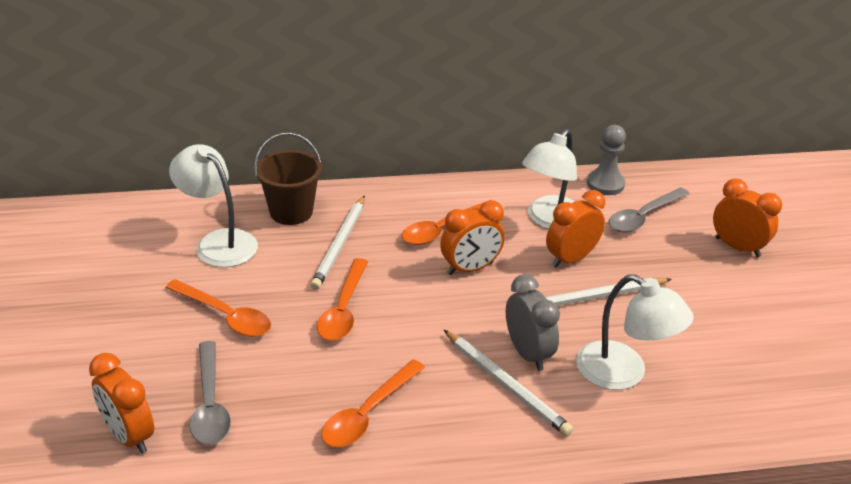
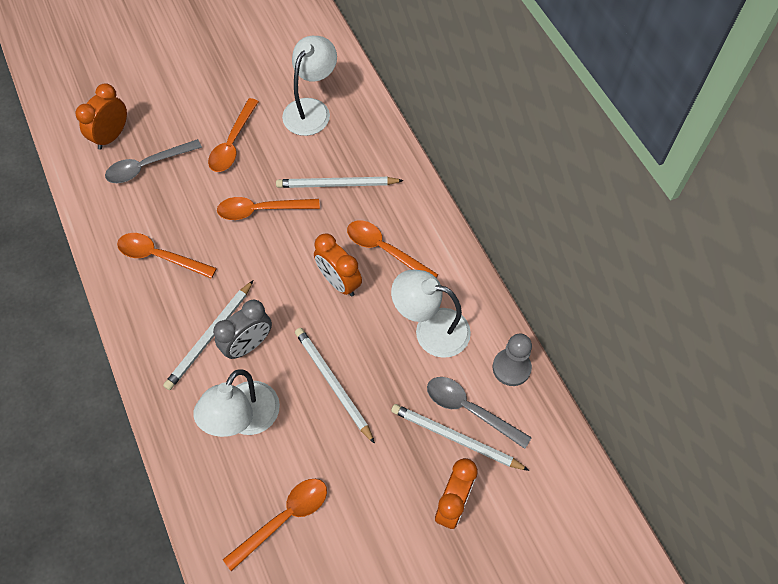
camera: 75 degrees right, 25 degrees up
brown bucket [254,132,322,225] -> none
orange clock [546,190,605,268] -> none
none -> orange spoon [223,479,327,571]
none -> white pencil [391,404,529,471]

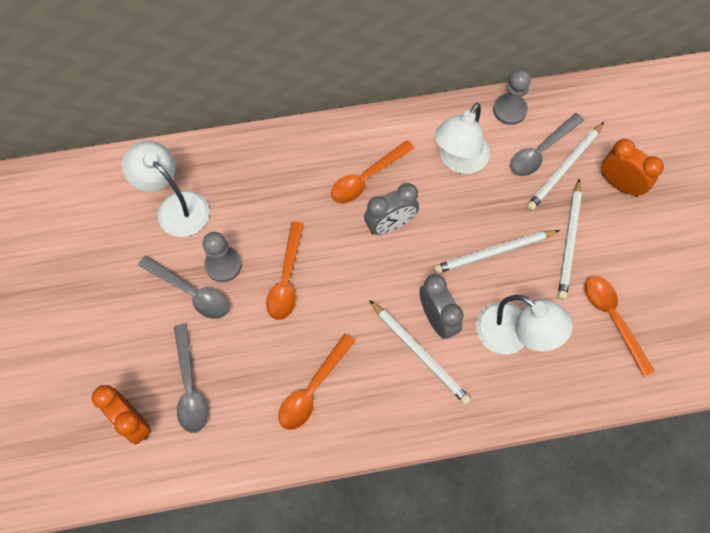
camera: 75 degrees left, 5 degrees up
orange spoon [208,98,259,172] -> grey spoon [138,256,229,319]
white pencil [276,177,404,188] -> white pencil moved to [558,179,582,300]
orange clock [314,233,362,296] -> grey clock [364,183,419,235]
none -> grey pawn [203,232,242,282]

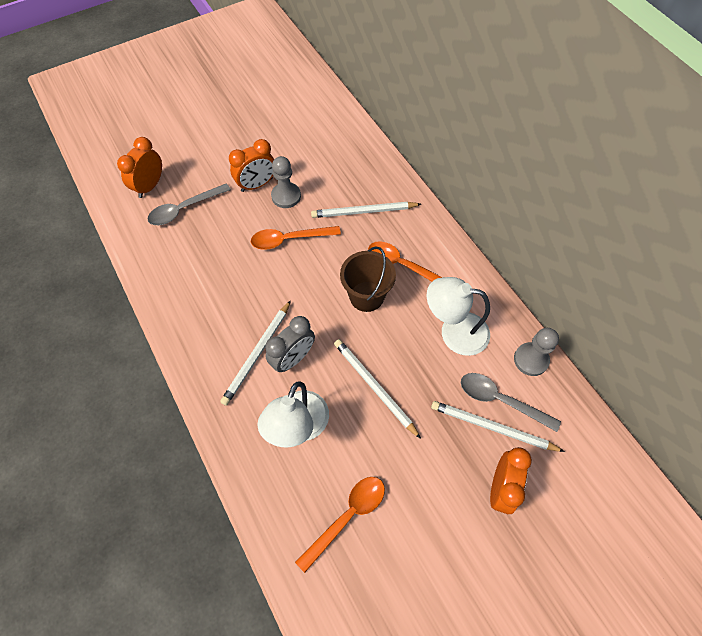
camera: 70 degrees right, 5 degrees down
white lamp [122,140,209,237] -> none
grey spoon [138,256,229,319] -> orange clock [229,139,274,192]
orange spoon [278,334,355,430] -> none
grey clock [364,183,419,235] -> brown bucket [340,246,396,312]
white pencil [558,179,582,300] -> white pencil moved to [311,202,421,218]

